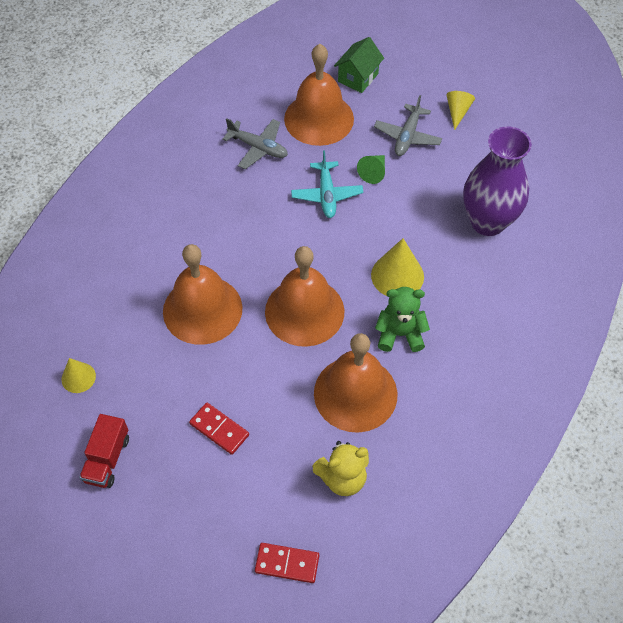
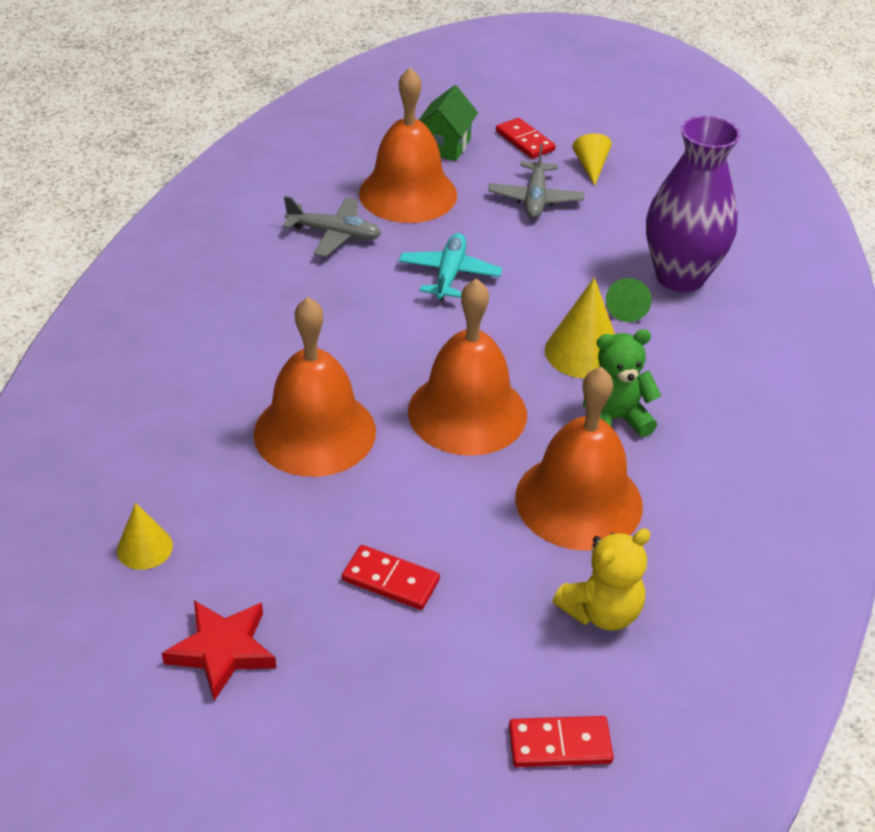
camera: 15 degrees left, 15 degrees down
red truck [79,414,129,488] -> red star [161,600,277,701]
turquoise plane [291,150,363,218] -> turquoise plane turned 150 degrees counterclockwise [399,233,502,300]
green cone [357,155,385,184] -> green cone moved to [606,278,652,322]
none -> red domino [496,118,556,159]

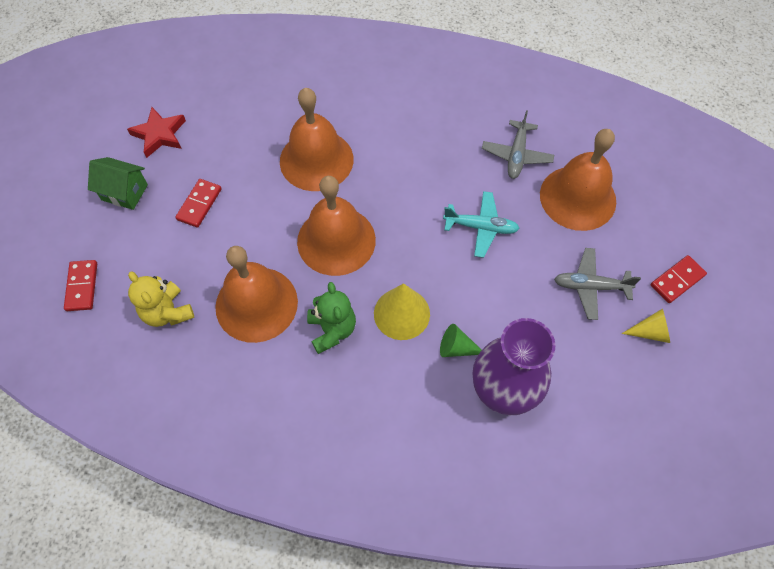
camera: 90 degrees right, 20 degrees up
yellow cone [117,503,173,570] -> none
green house [419,85,478,161] -> green house moved to [88,157,148,210]

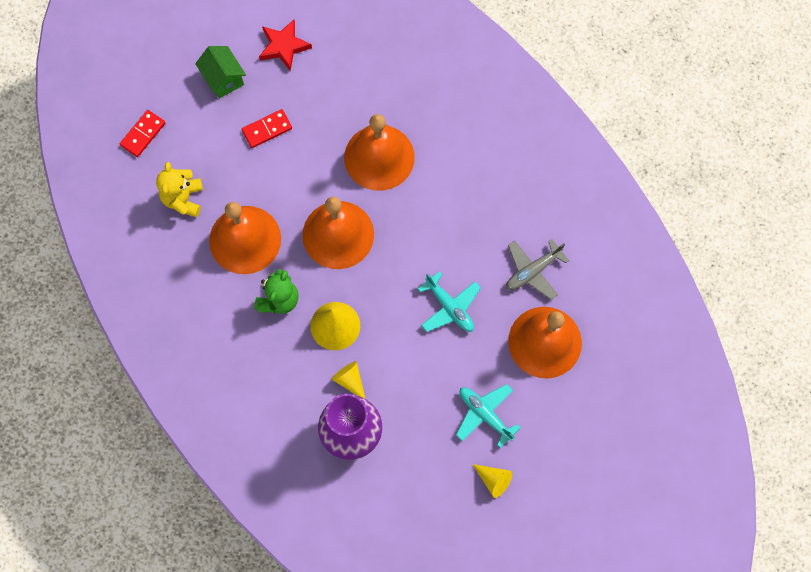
camera: 40 degrees right, 10 degrees up
green cone [440,324,482,357] -> yellow cone [331,361,365,399]
grey plane [554,248,641,320] -> turquoise plane [456,384,521,448]
red domino [651,255,707,303] -> none

